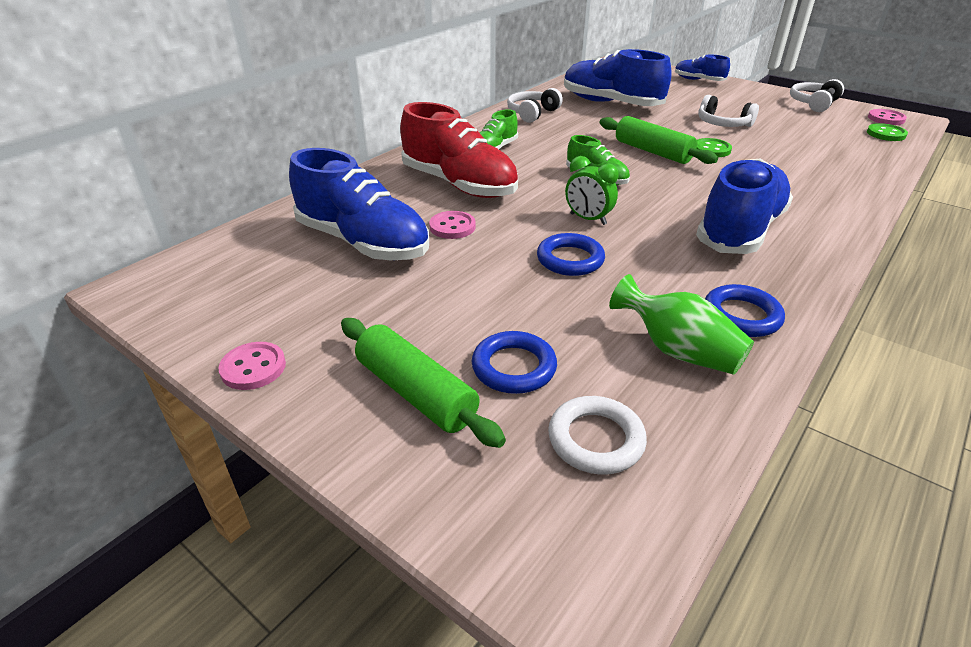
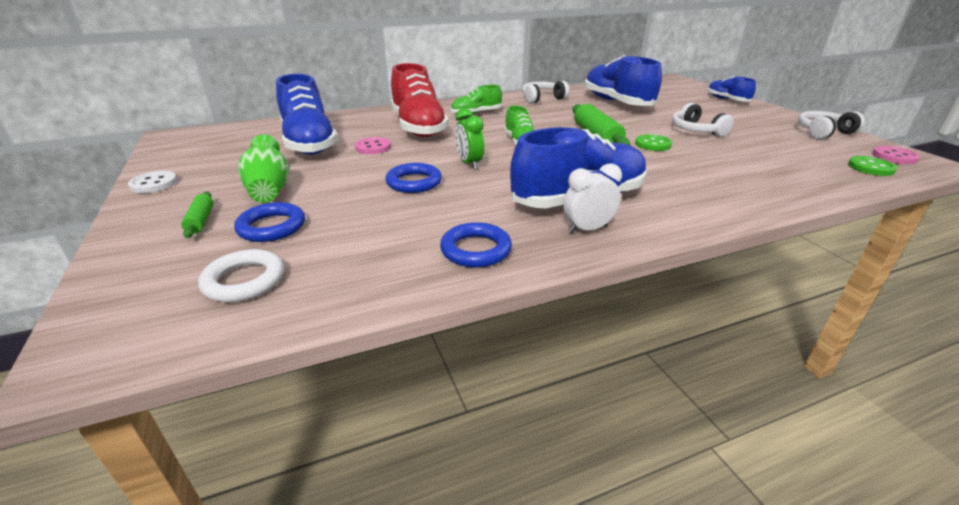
camera: 30 degrees right, 5 degrees down
pink button [218,342,286,390] -> white button [128,171,178,193]
green rolling pin [341,318,506,448] -> green rolling pin [181,192,213,238], size x0.53
green vase [609,274,754,375] -> green vase moved to [238,134,289,203]
none -> white clock [563,164,622,234]

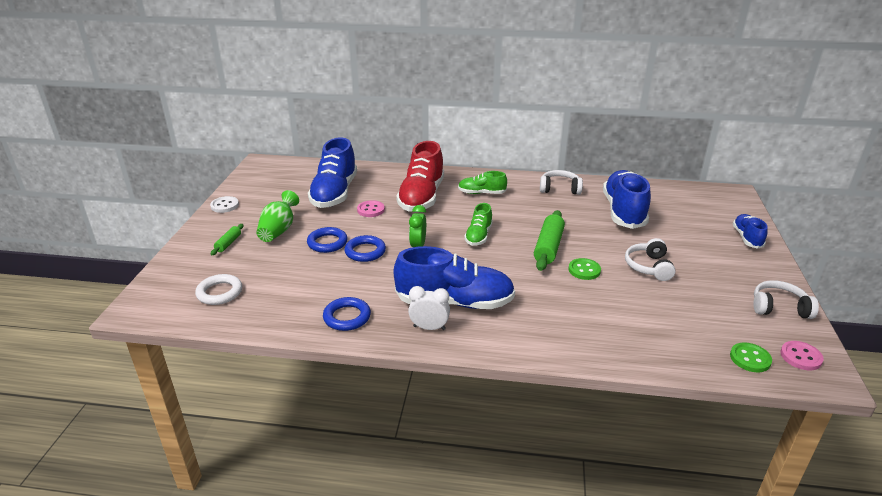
camera: 30 degrees right, 0 degrees up
blue ring [234,202,305,242] -> blue ring moved to [307,227,348,253]

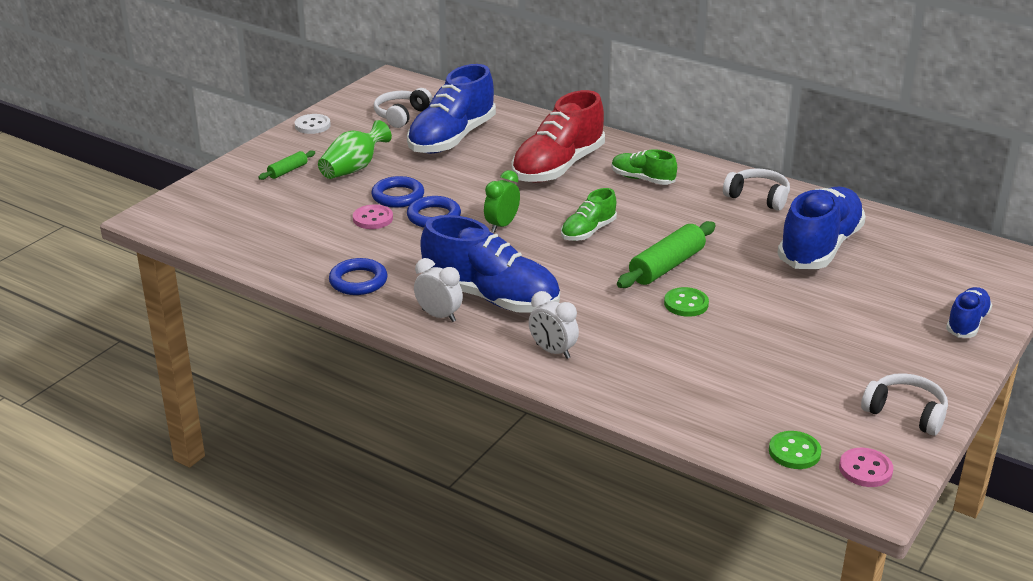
camera: 25 degrees right, 0 degrees up
white ring [195,274,242,305] -> none
pink button [357,200,385,217] -> pink button moved to [353,205,393,229]
white headphones [625,238,676,281] -> white headphones moved to [374,88,433,128]
none -> white clock [529,291,579,359]

